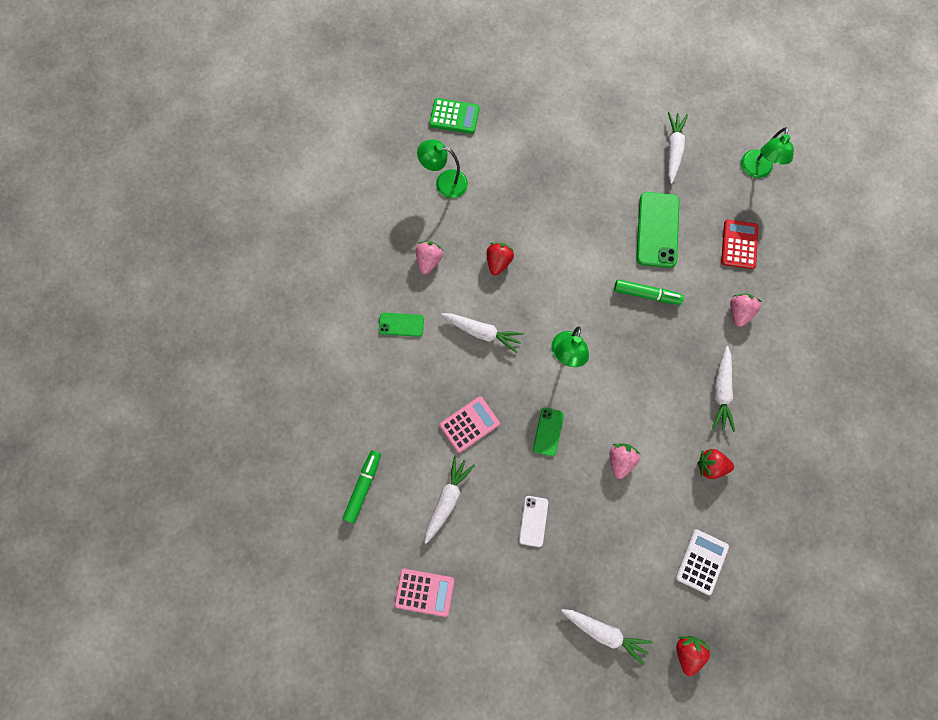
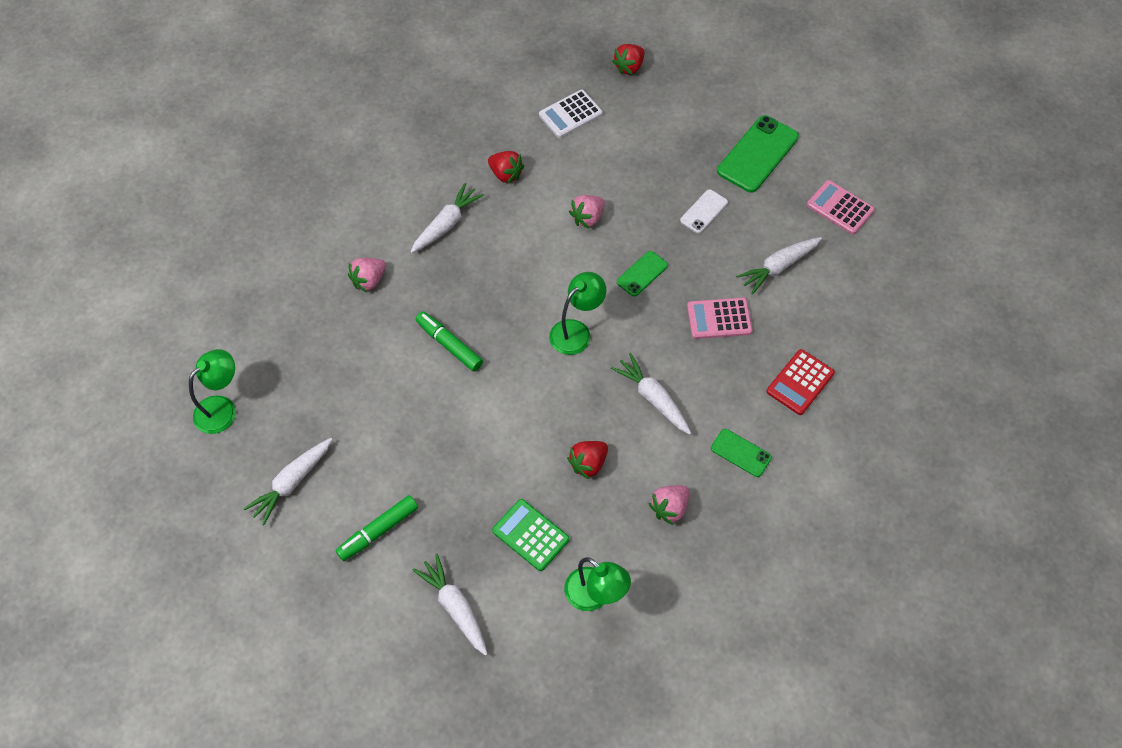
camera: 150 degrees left, 15 degrees down
green marker [343,450,381,523] -> green marker moved to [335,495,418,561]
green calculator [429,98,480,134] -> green calculator moved to [492,499,569,571]
white carrot [561,609,653,665] -> white carrot moved to [413,554,488,656]
green phone [636,192,680,268] -> green phone moved to [717,115,799,193]
red calculator [721,219,759,269] -> red calculator moved to [766,349,835,415]

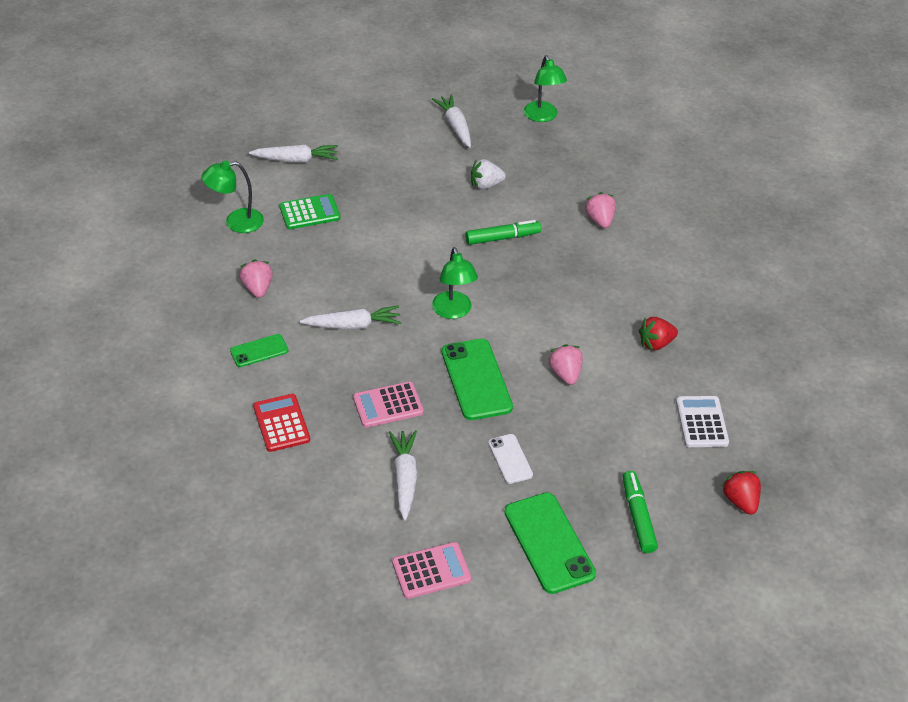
camera: 120 degrees right, 15 degrees down
green marker [335,495,418,561] -> green marker moved to [623,471,658,553]
white carrot [410,183,484,253] -> none
red strawberry [567,441,608,479] -> none
green phone [617,251,668,297] -> green phone [442,339,513,420], size x1.82
pink calculator [687,298,753,339] -> pink calculator turned 135 degrees counterclockwise [353,381,424,428]
none -> white strawberry [471,159,506,190]

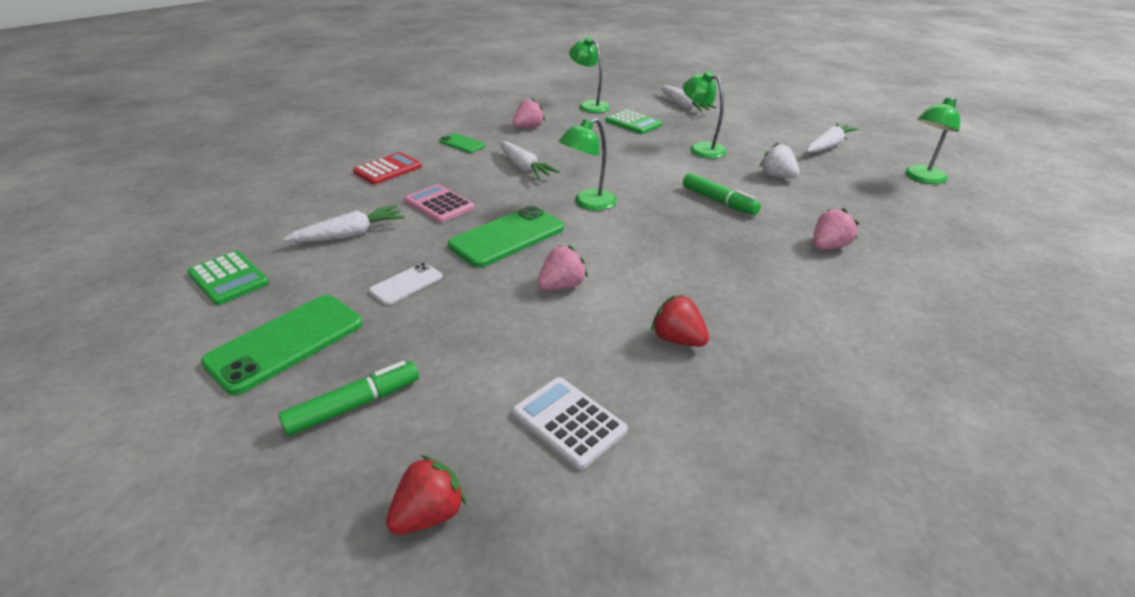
camera: 65 degrees right, 10 degrees down
pink calculator [392,542,471,599] -> green calculator [187,251,269,305]
white calculator [676,396,729,447] -> white calculator turned 105 degrees counterclockwise [512,377,628,470]
none -> green lamp [683,71,727,158]

